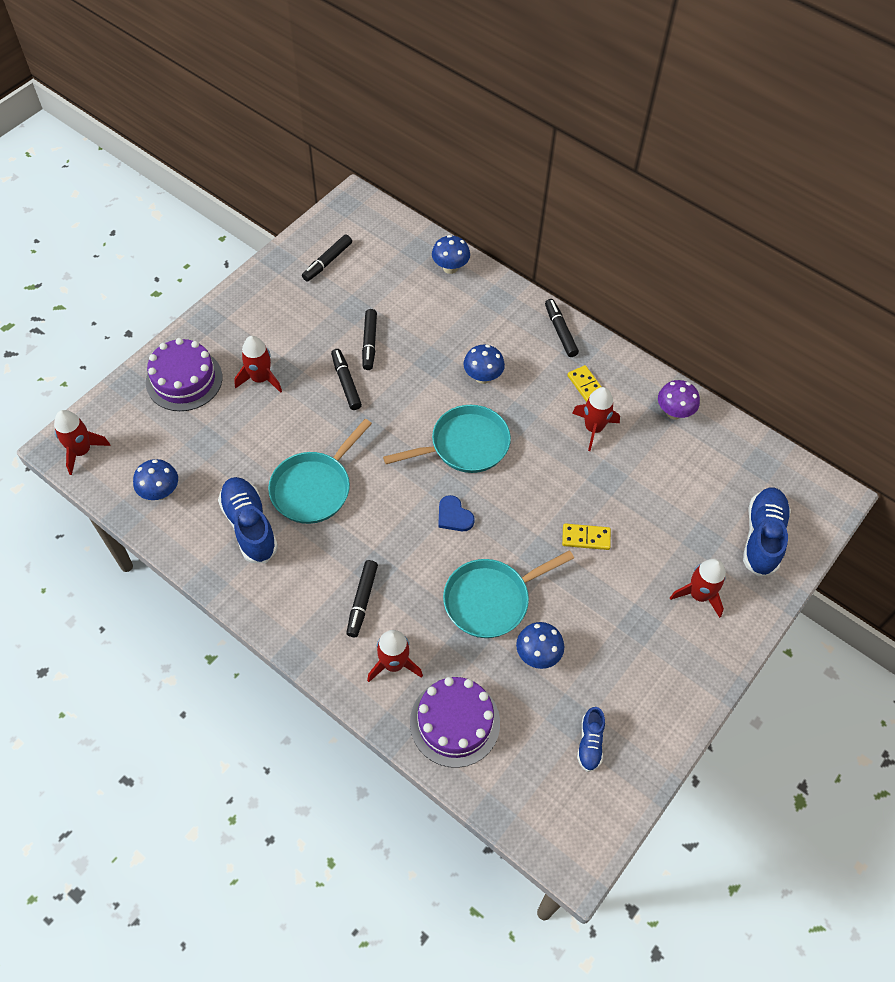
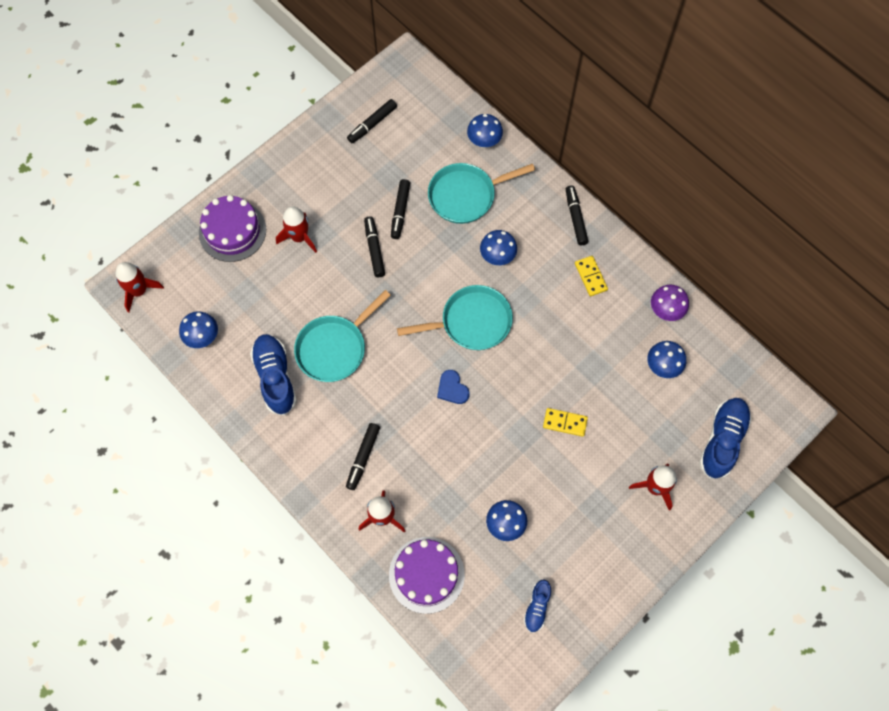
camera: 10 degrees right, 10 degrees up
turquoise pan [443,550,574,638] -> turquoise pan moved to [428,163,535,224]
red rocket [572,387,620,451] -> none
none -> blue mushroom [647,341,686,378]

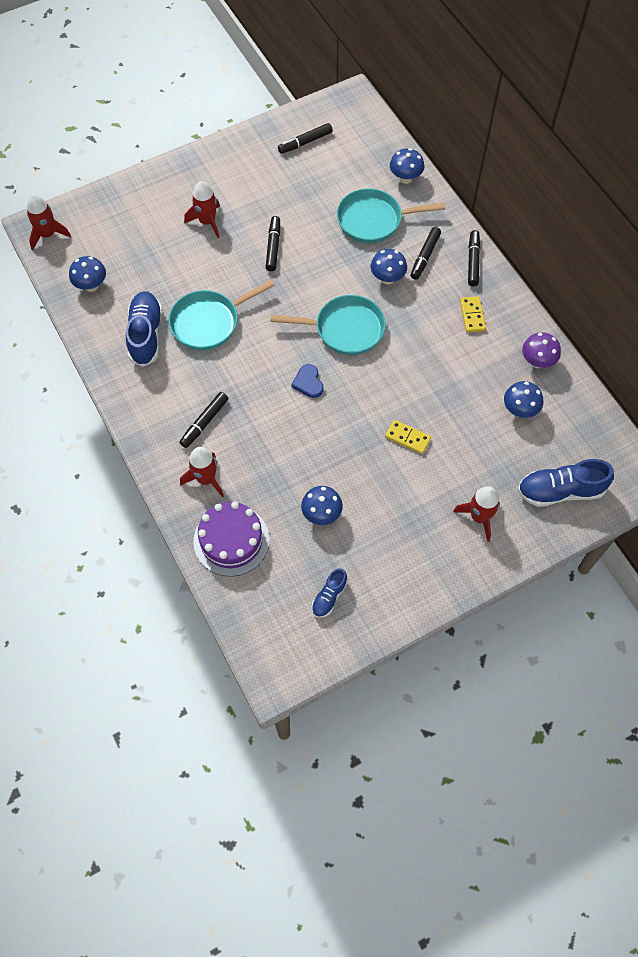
camera: 15 degrees right, 5 degrees down
purple cake [199,195,266,262] -> none
black marker [391,179,410,239] -> black marker moved to [410,227,441,280]
blue shoe [699,398,752,479] -> blue shoe turned 135 degrees counterclockwise [518,459,614,507]

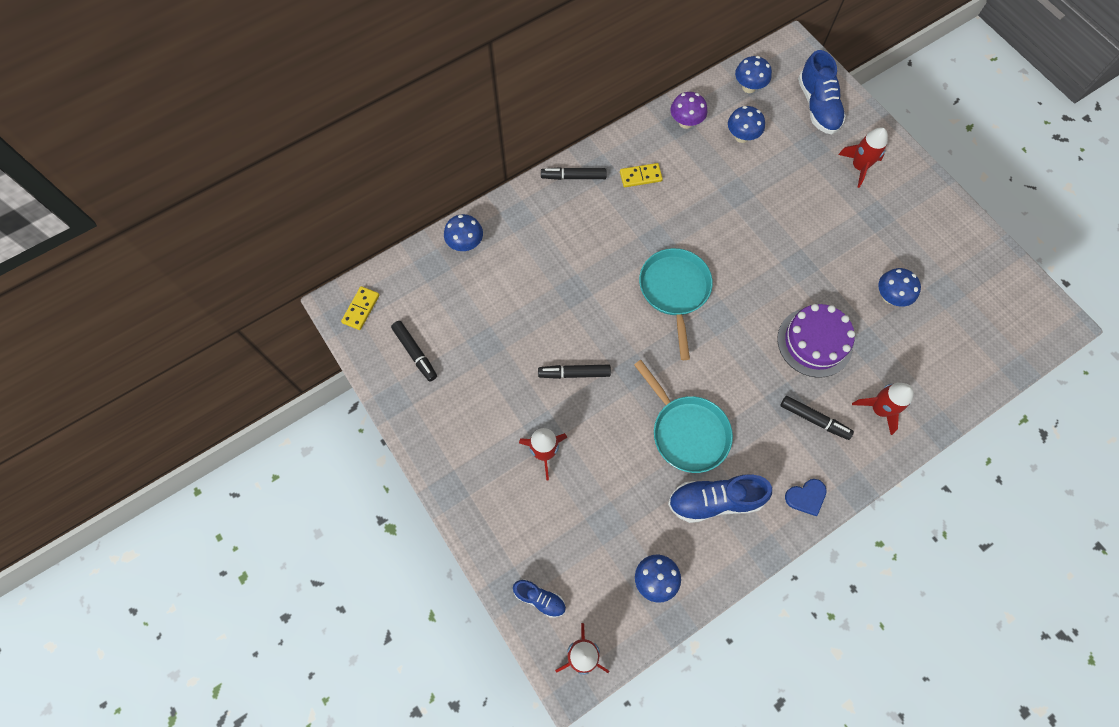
camera: 95 degrees left, 5 degrees up
purple cake [193,501,270,576] -> purple cake moved to [777,304,855,378]
blue heart [291,364,323,398] -> blue heart moved to [785,479,827,516]
blue shoe [312,568,348,618] -> blue shoe moved to [513,579,566,618]
turquoise pan [337,188,445,243] -> none
blue mushroom [371,249,407,285] -> blue mushroom moved to [735,56,772,93]
yellow domino [385,420,431,454] -> yellow domino moved to [341,286,379,330]
black marker [410,227,441,280] -> none

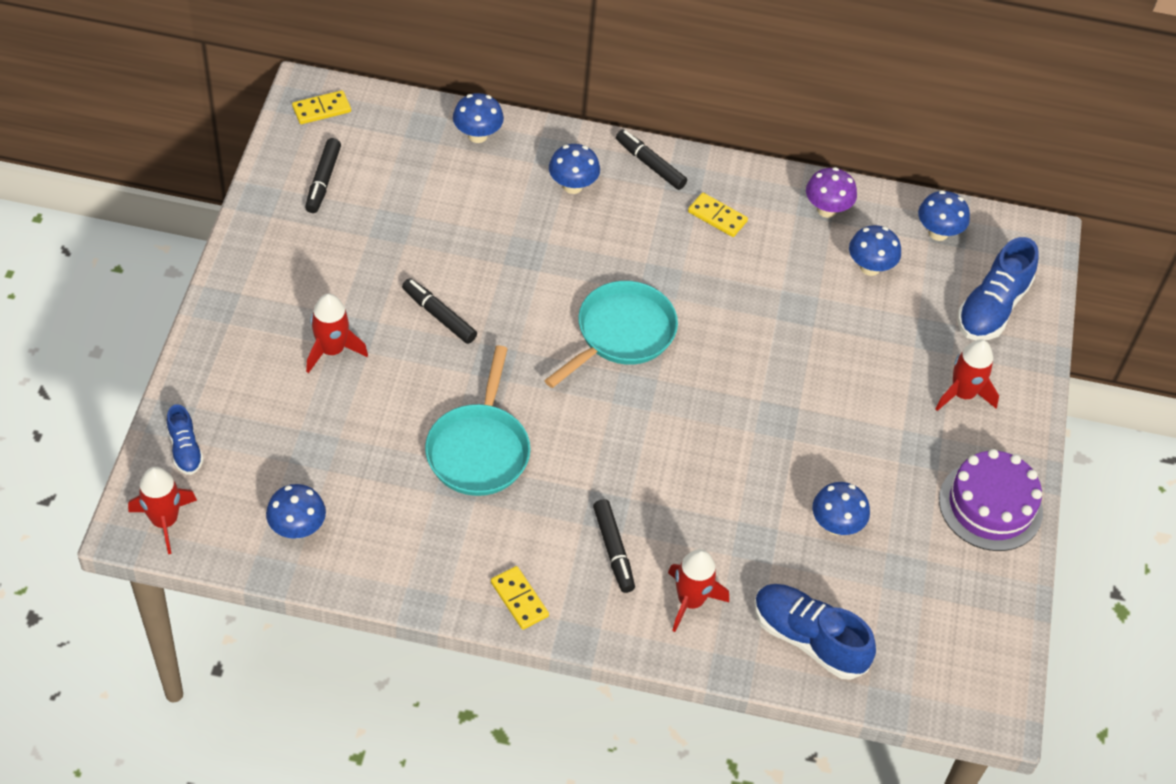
camera: 40 degrees right, 15 degrees down
blue shoe [668,474,772,523] -> blue shoe moved to [754,584,876,680]
purple cake [777,304,855,378] -> purple cake moved to [939,449,1043,551]
blue heart [785,479,827,516] -> yellow domino [491,566,549,630]
none -> blue mushroom [549,144,600,194]

